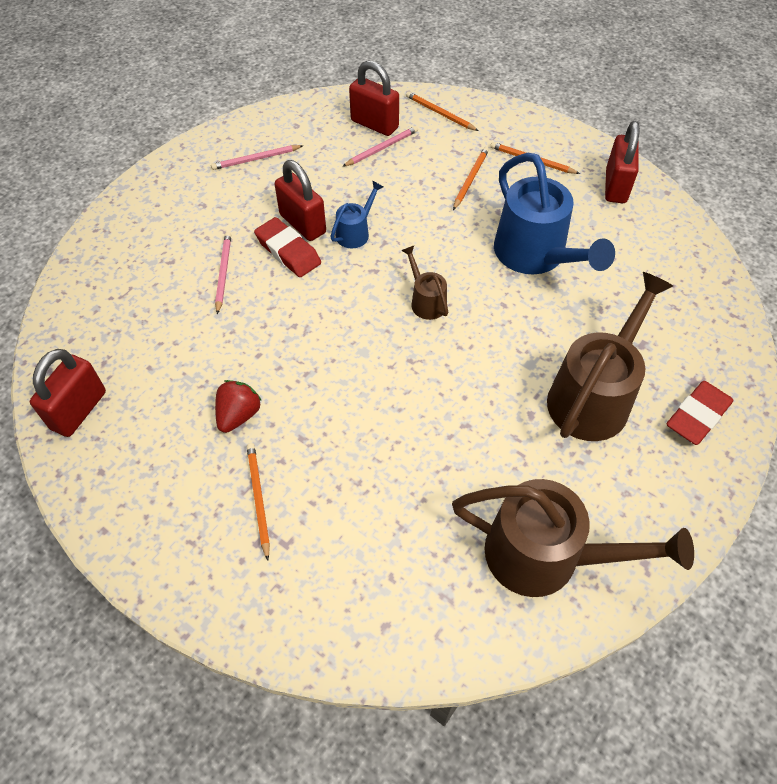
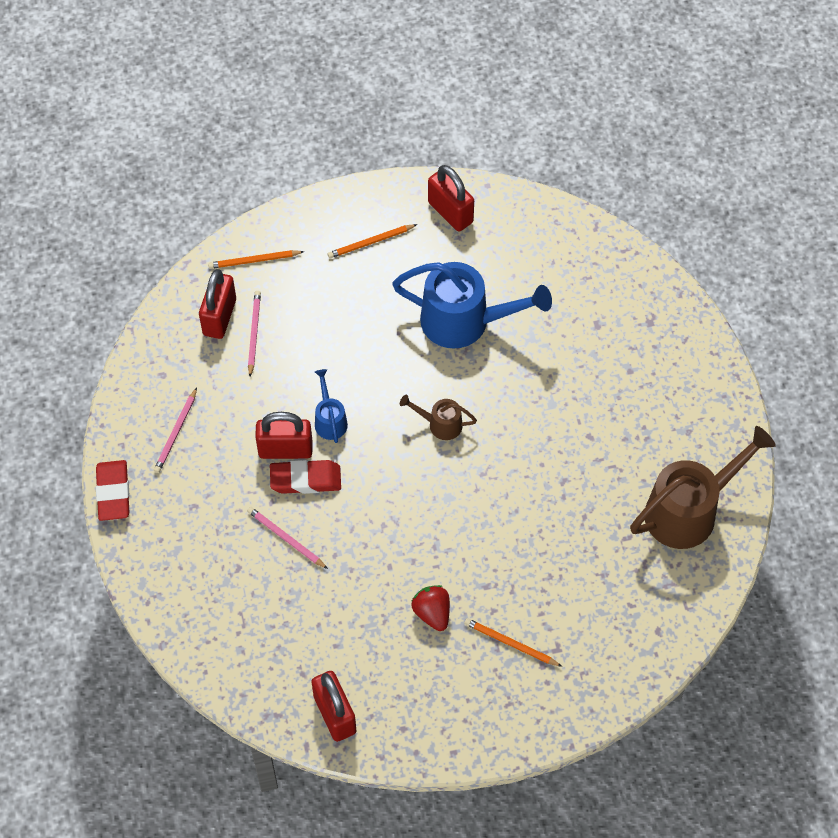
camera: 50 degrees left, 5 degrees up
red padlock [349,60,399,136] -> red padlock turned 60 degrees counterclockwise [199,269,236,339]
orange pencil [453,147,489,210] -> none
brown watering can [547,272,673,441] -> none
red eraser [667,381,734,445] -> red eraser moved to [96,460,130,521]

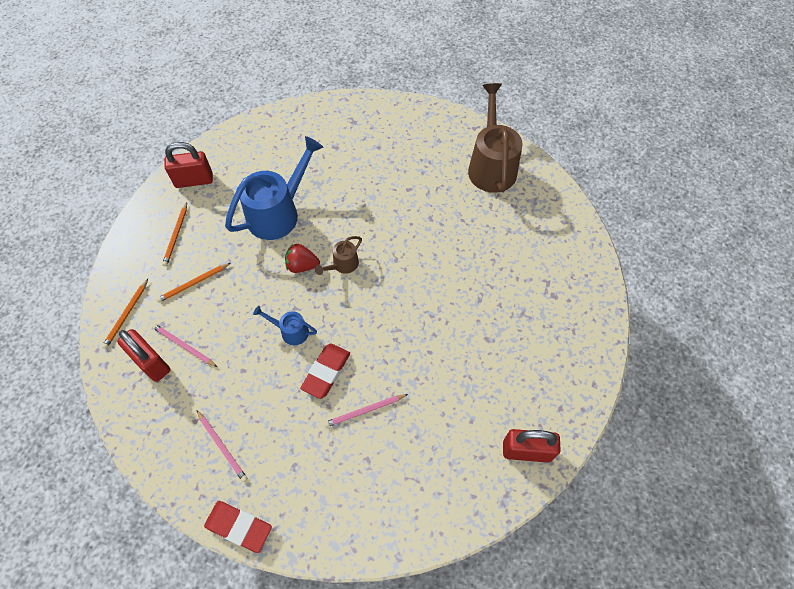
camera: 60 degrees left, 0 degrees up
red padlock [255,412,313,459] -> none
red strawberry [411,585,450,631] -> red strawberry moved to [285,244,320,273]
orange pencil [464,618,562,667] -> orange pencil moved to [156,263,230,303]

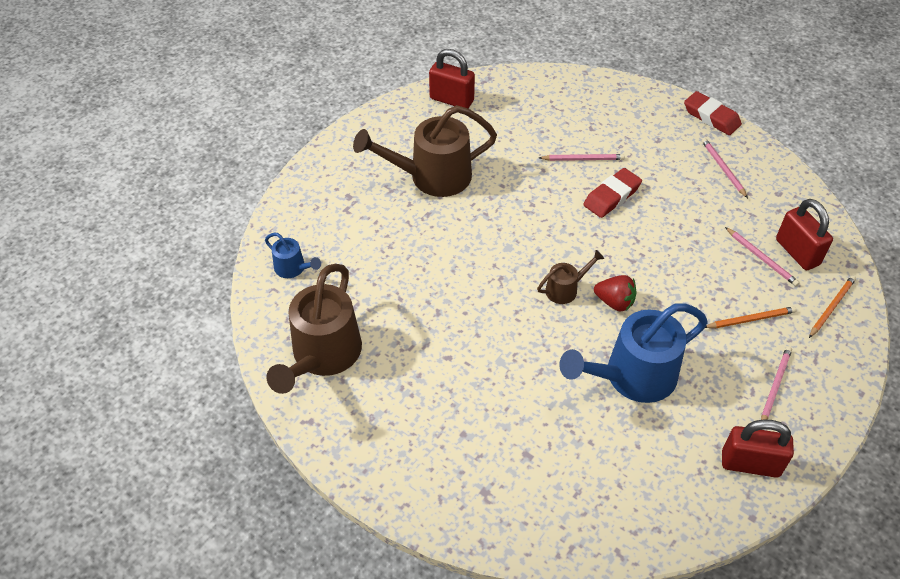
camera: 160 degrees left, 10 degrees down
orange pencil [162,202,187,267] -> pink pencil [761,346,792,420]
blue watering can [253,306,317,345] -> blue watering can moved to [265,233,321,278]
none -> brown watering can [353,105,497,197]

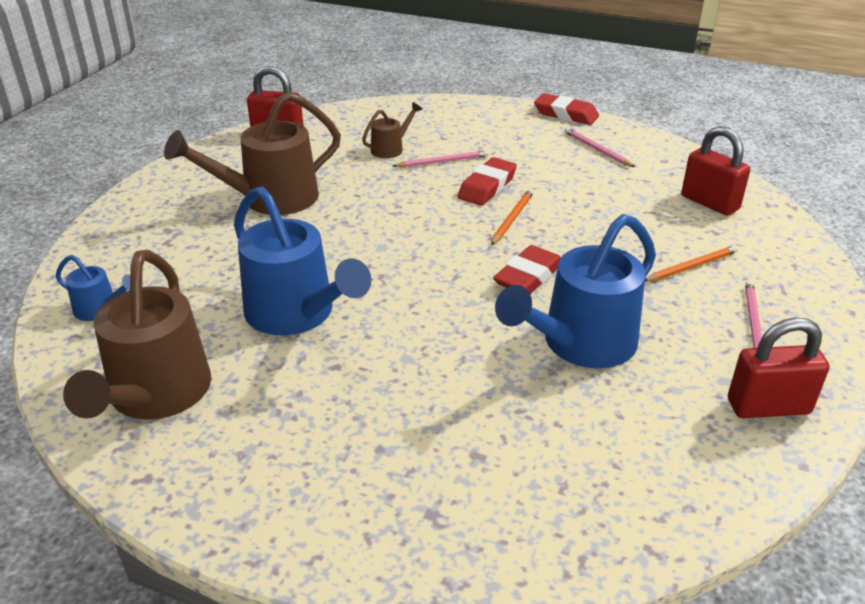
camera: 15 degrees left, 15 degrees down
brown watering can [537,250,604,304] -> brown watering can moved to [362,102,422,158]
red strawberry [594,275,637,311] -> red eraser [493,245,561,294]
pink pencil [725,227,800,286] -> none
orange pencil [809,275,856,338] -> orange pencil moved to [491,189,534,245]
none -> blue watering can [234,186,372,335]

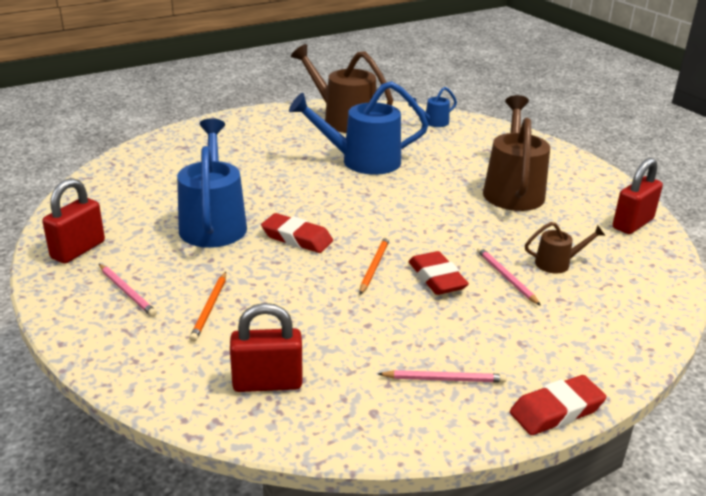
camera: 125 degrees right, 5 degrees down
brown watering can [362,102,422,158] -> brown watering can turned 90 degrees counterclockwise [525,222,606,273]
pink pencil [393,150,489,168] -> pink pencil turned 135 degrees clockwise [477,247,541,306]
orange pencil [491,189,534,245] -> orange pencil turned 135 degrees counterclockwise [360,236,390,294]
red eraser [493,245,561,294] -> red eraser turned 45 degrees counterclockwise [261,213,333,253]

